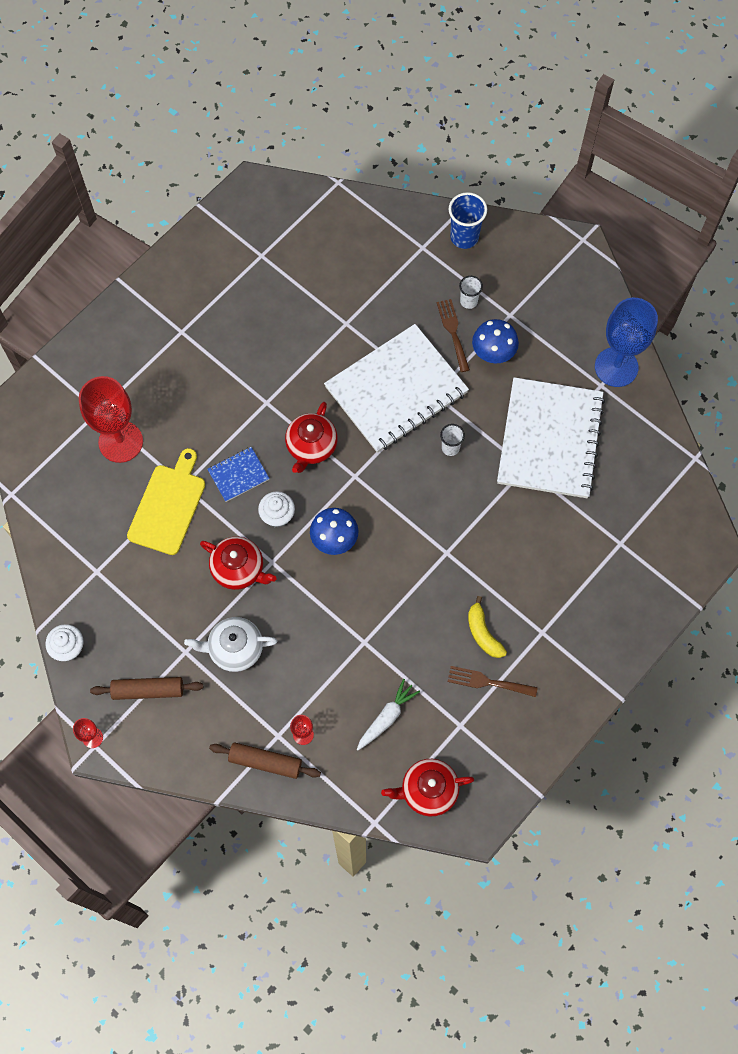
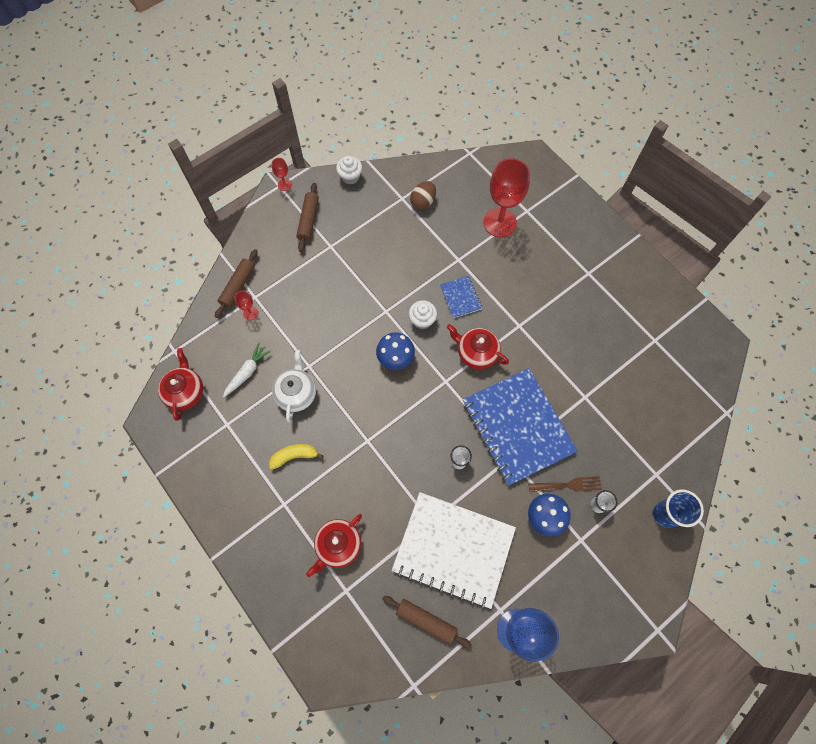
camera: 100 degrees right, 0 degrees up
yellow cutting board [127,448,205,555] -> none
white teapot [184,617,278,672] -> white teapot moved to [272,350,316,422]
red teapot [200,537,277,590] -> red teapot moved to [306,514,362,577]
white notebook [324,324,469,453] -> blue notebook [463,368,578,486]
white carrot [357,679,420,750] -> white carrot turned 105 degrees counterclockwise [223,343,271,397]
brown fork [448,666,538,697] -> none
none -> brown rolling pin [383,596,472,648]
none -> brown egg [410,181,436,210]

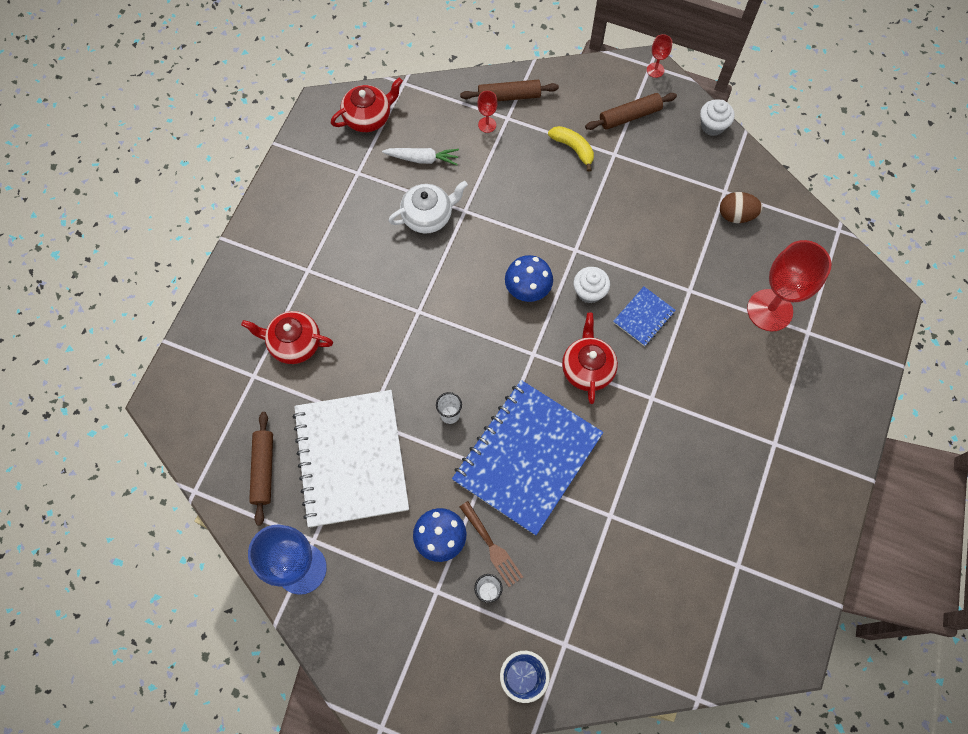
camera: 60 degrees right, 0 degrees up
yellow banana [269,444,323,470] -> yellow banana moved to [548,126,594,172]

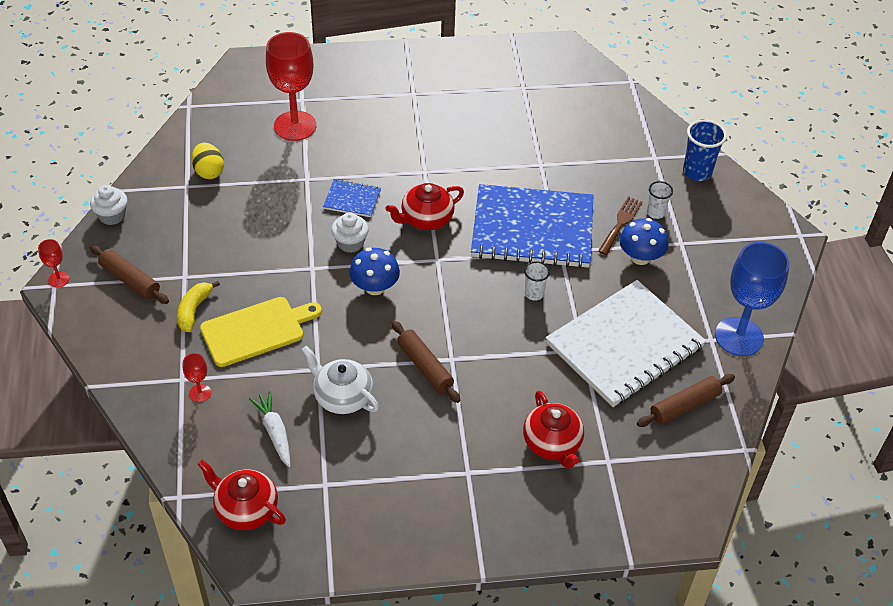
camera: 120 degrees left, 20 degrees down
brown rolling pin [460,80,559,101] -> brown rolling pin moved to [392,321,460,403]
brown egg [720,192,762,223] -> yellow egg [192,142,224,179]
none -> yellow cutting board [200,297,322,367]

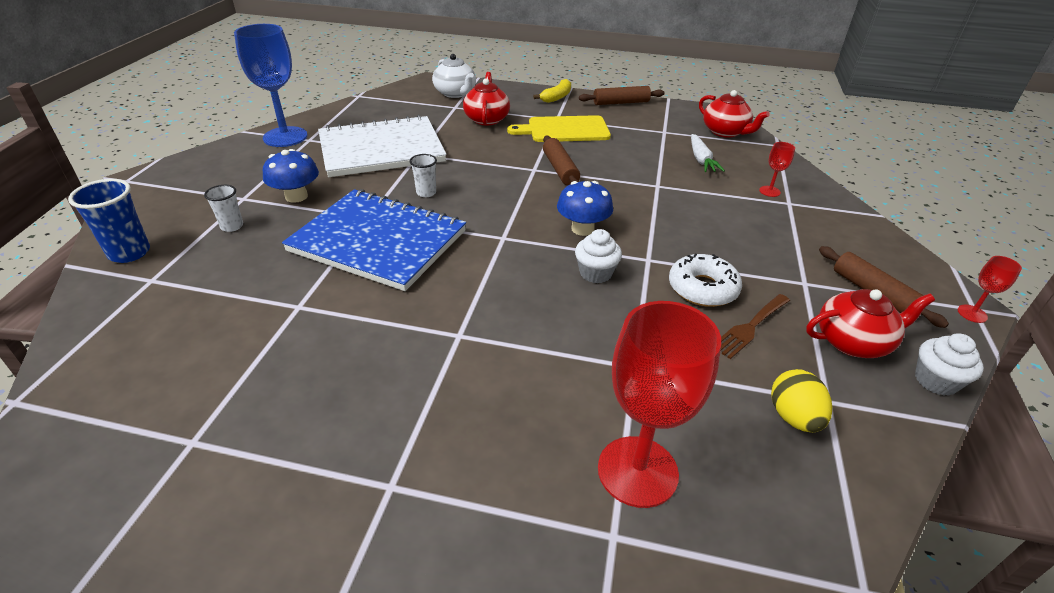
camera: 160 degrees left, 10 degrees down
yellow banana [177,281,220,332] -> yellow banana moved to [533,79,571,103]
yellow cutting board [200,297,322,367] -> yellow cutting board moved to [507,115,611,142]
white teapot [302,346,379,414] -> white teapot moved to [432,54,476,98]
blue notebook [323,179,381,217] -> none
red teapot [386,183,464,230] -> red teapot moved to [806,289,935,358]
brown fork [598,196,642,255] -> brown fork moved to [721,294,790,359]
brown rolling pin [637,374,735,427] -> brown rolling pin moved to [579,86,665,105]
none -> white donut [669,253,742,307]

